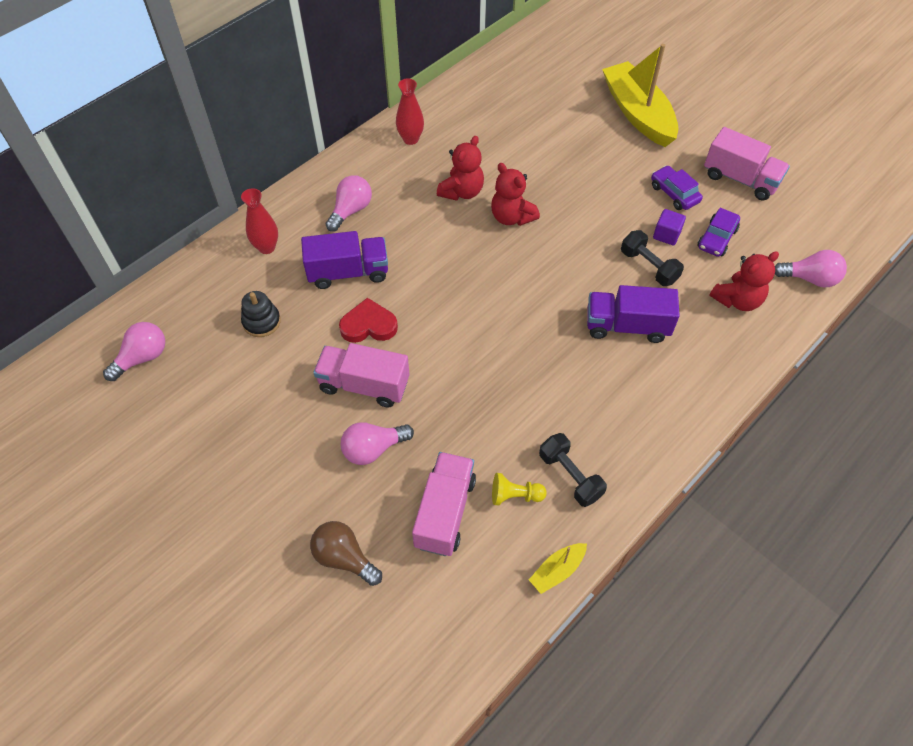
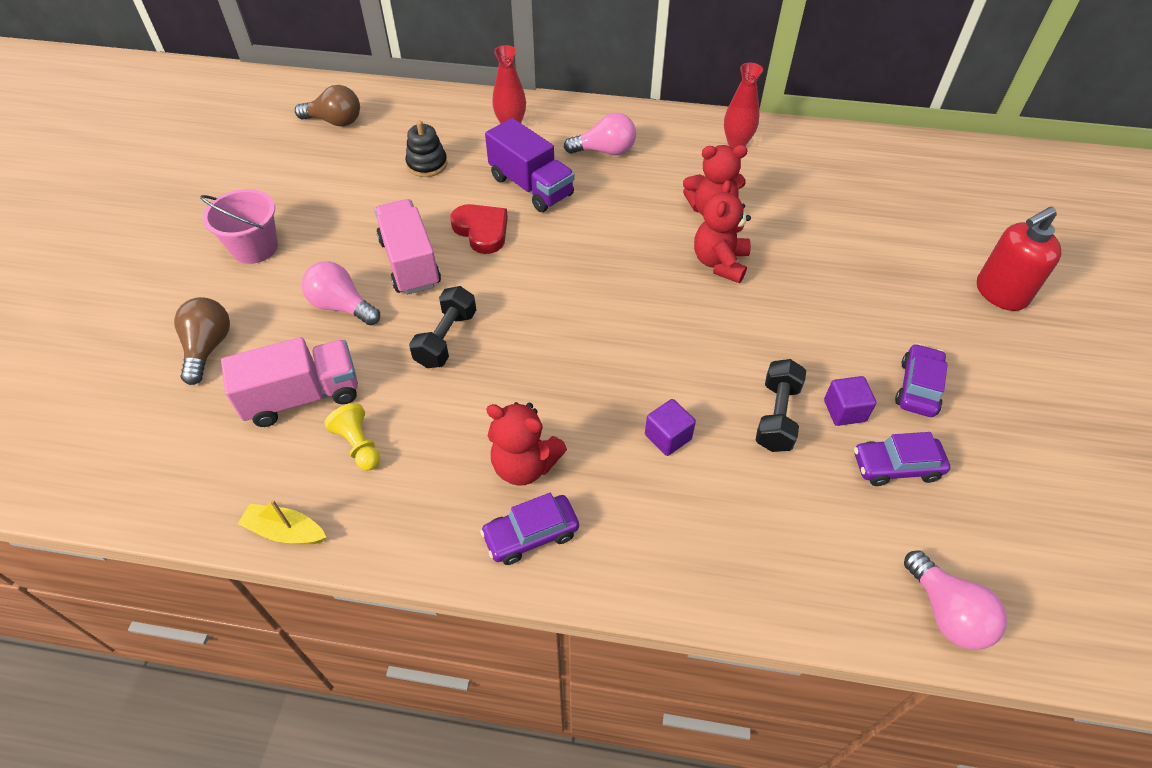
camera: 55 degrees right, 5 degrees down
pink light bulb [103,322,165,381] -> brown light bulb [295,85,360,127]
black dumbbell [539,433,607,507] -> black dumbbell moved to [409,286,476,368]
purple truck [587,285,680,343] -> purple cube [645,399,696,456]
yellow boat [602,44,678,147] -> red soap dispenser [977,206,1062,311]
pink truck [704,127,790,201] -> none
red teddy bear [709,251,779,311] -> red teddy bear moved to [486,402,567,486]
none -> pink bucket [200,189,278,264]
none -> purple car [480,493,579,565]

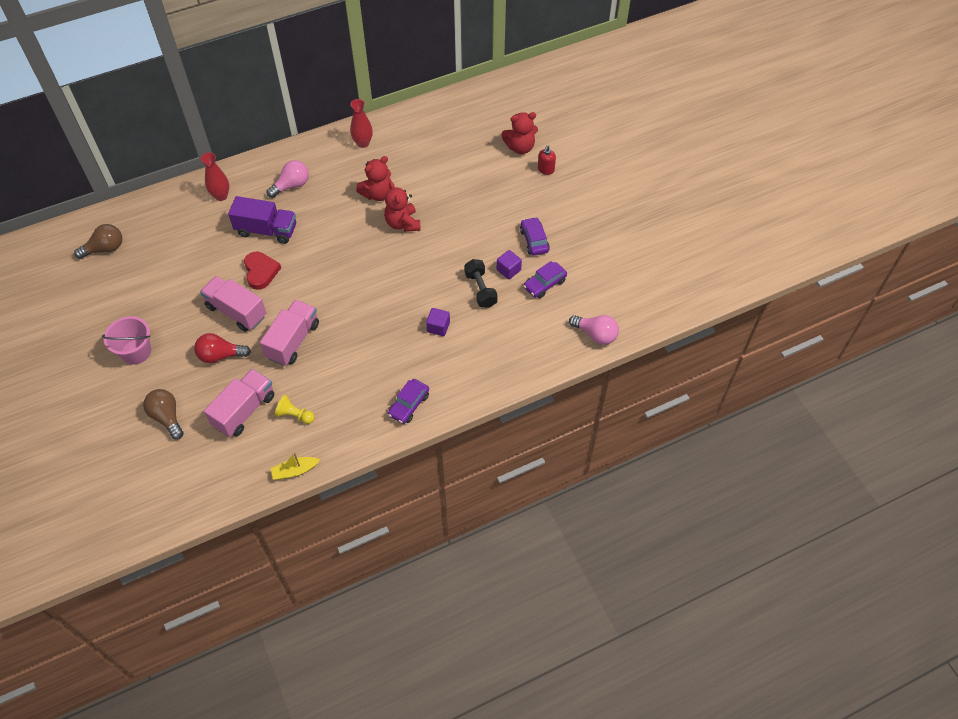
camera: 35 degrees left, 5 degrees up
pink light bulb [302,261,380,325] -> red light bulb [194,333,251,363]
black stacking toy [406,120,447,177] -> none
black dumbbell [409,286,476,368] -> pink truck [260,300,319,366]
red heart [451,204,508,254] -> red heart turned 60 degrees clockwise [244,252,281,290]
red teddy bear [486,402,567,486] -> red teddy bear moved to [501,112,538,154]
red soap dispenser [977,206,1062,311] -> red soap dispenser [538,146,556,175], size x0.56

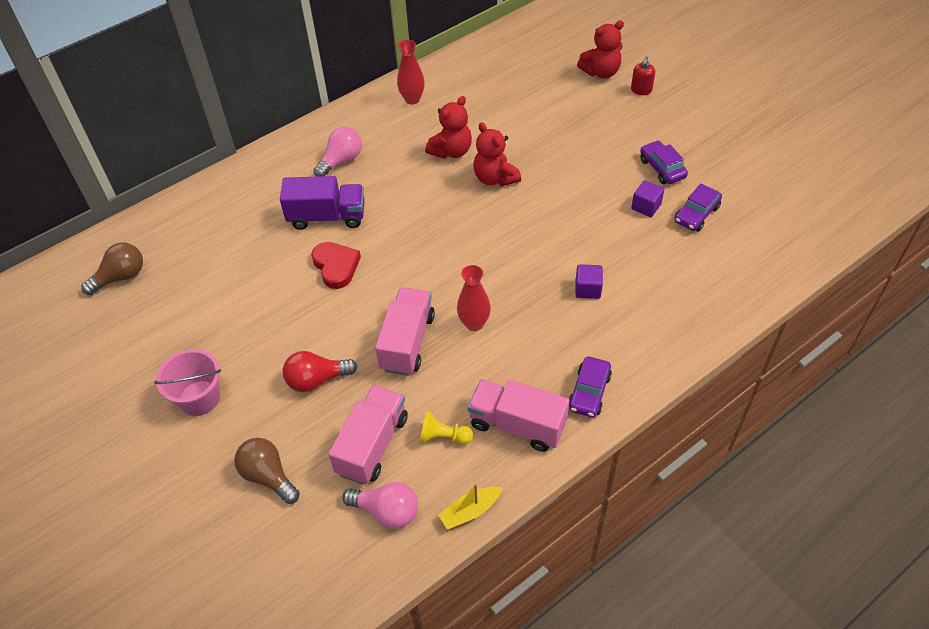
camera: 10 degrees left, 5 degrees down
pink truck [200,276,266,332] -> pink truck moved to [468,379,569,452]
red vase [201,152,229,201] -> red vase moved to [457,265,491,331]
black dumbbell [464,259,498,308] -> none
pink light bulb [569,315,619,345] -> pink light bulb moved to [342,482,418,529]

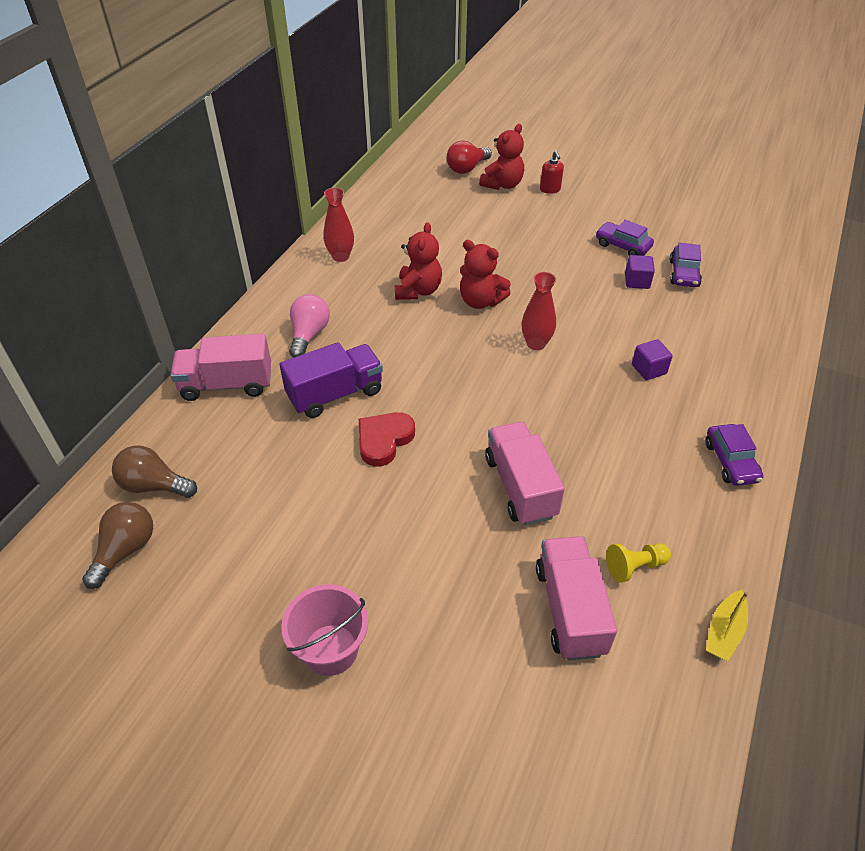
camera: 30 degrees left, 5 degrees down
brown light bulb [234,438,300,504] -> brown light bulb moved to [112,445,197,498]
red light bulb [283,351,357,392] -> red light bulb moved to [447,141,492,174]
red heart [312,242,361,289] -> red heart turned 90 degrees counterclockwise [359,412,415,467]
pink light bulb [342,482,418,529] -> none
red vase [457,265,491,331] -> red vase moved to [522,272,556,350]
pink truck [468,379,569,452] -> pink truck moved to [170,334,271,401]

